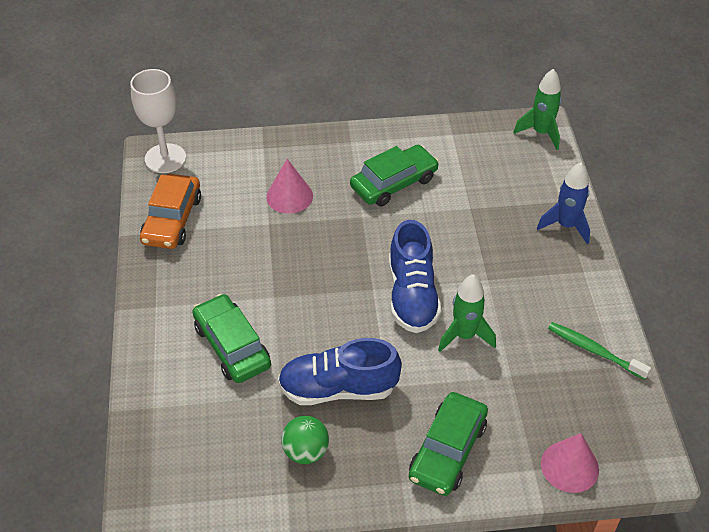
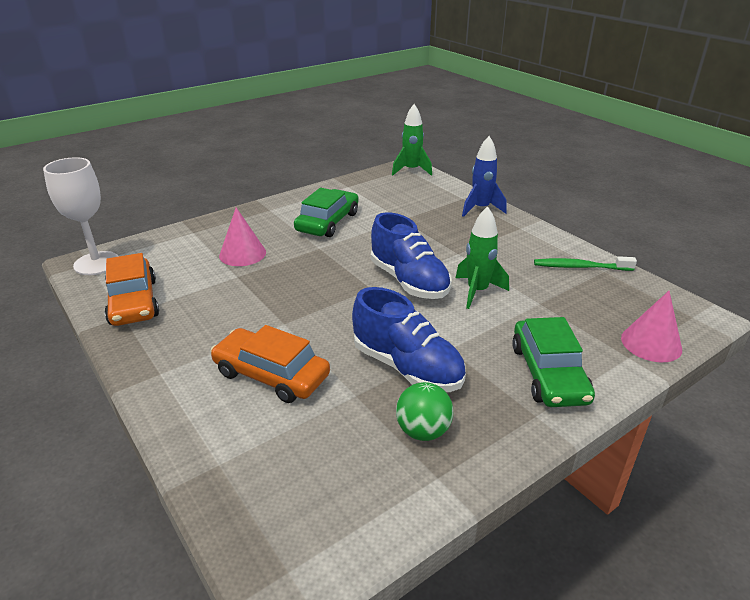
camera: 30 degrees left, 15 degrees down
green car [192,294,271,383] -> orange car [211,325,330,403]
blue shoe [278,338,402,405] -> blue shoe turned 105 degrees counterclockwise [352,287,466,392]

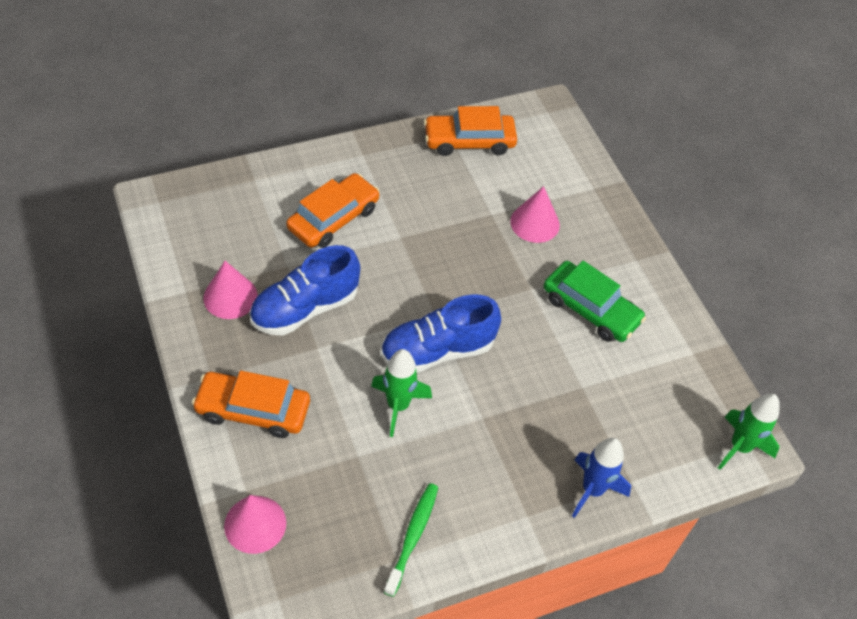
camera: 100 degrees right, 20 degrees up
white goblet [43,157,119,275] -> none
green ball [396,382,453,441] -> pink cone [204,261,258,319]
green car [512,317,595,407] -> orange car [192,371,310,438]

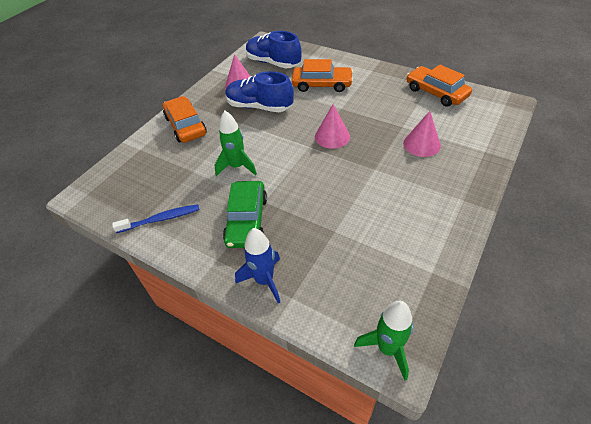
camera: 60 degrees right, 5 degrees down
pink cone [224,495,286,554] -> pink cone moved to [315,104,350,149]
blue shoe [381,294,501,373] -> blue shoe moved to [246,31,302,68]
green toothbrush [384,483,438,597] -> blue toothbrush [112,204,200,233]
green car [543,261,646,342] -> green car moved to [223,181,267,248]

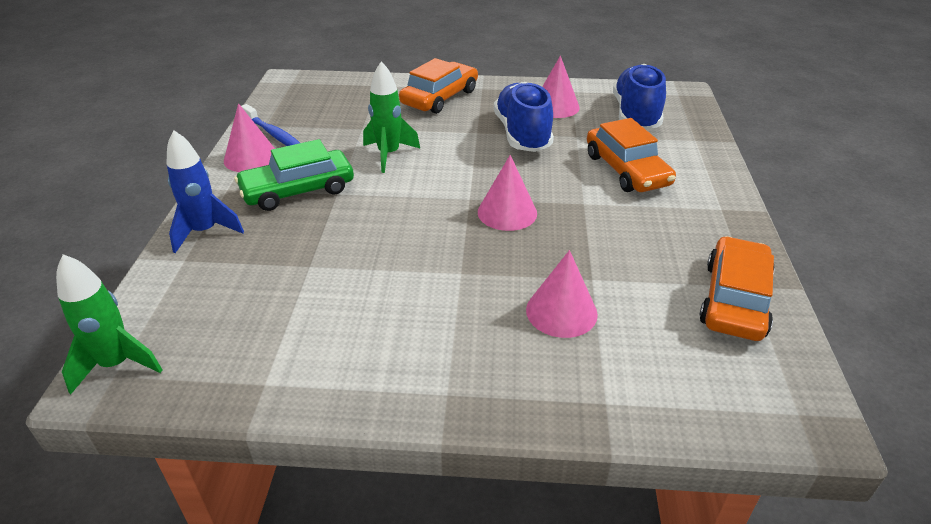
camera: 60 degrees right, 10 degrees down
none -> pink cone [224,103,275,172]

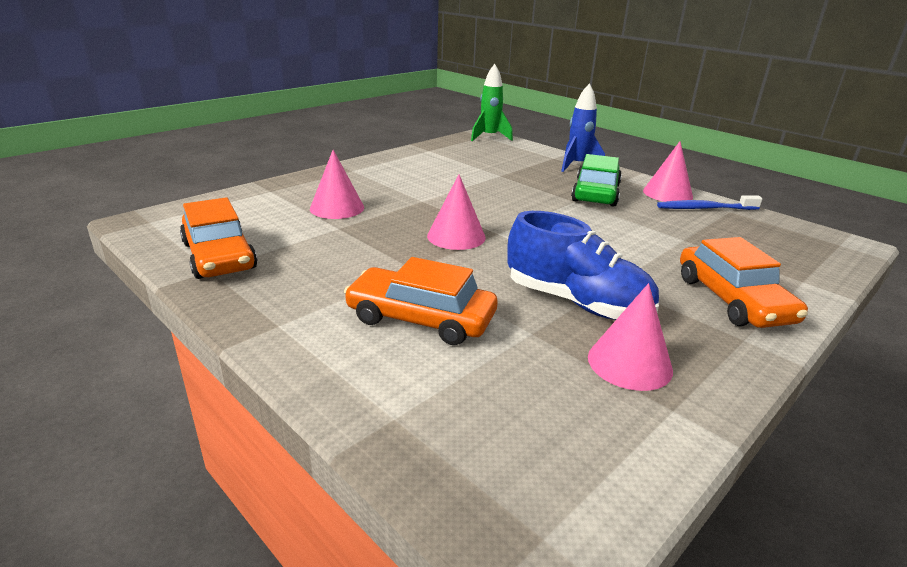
camera: 130 degrees right, 10 degrees down
green rocket [363,61,420,173] -> none
blue shoe [613,64,666,130] -> none

